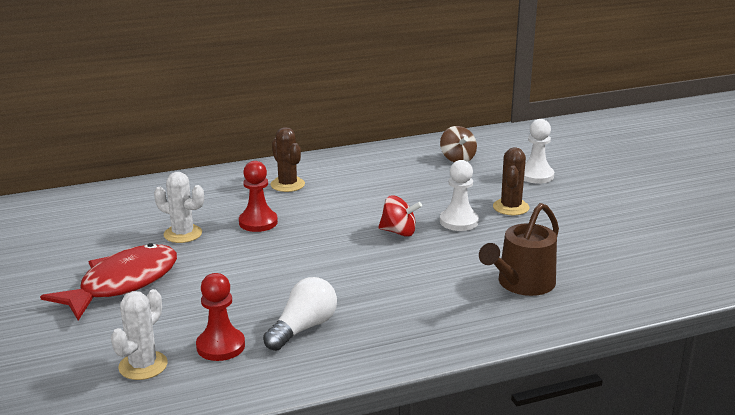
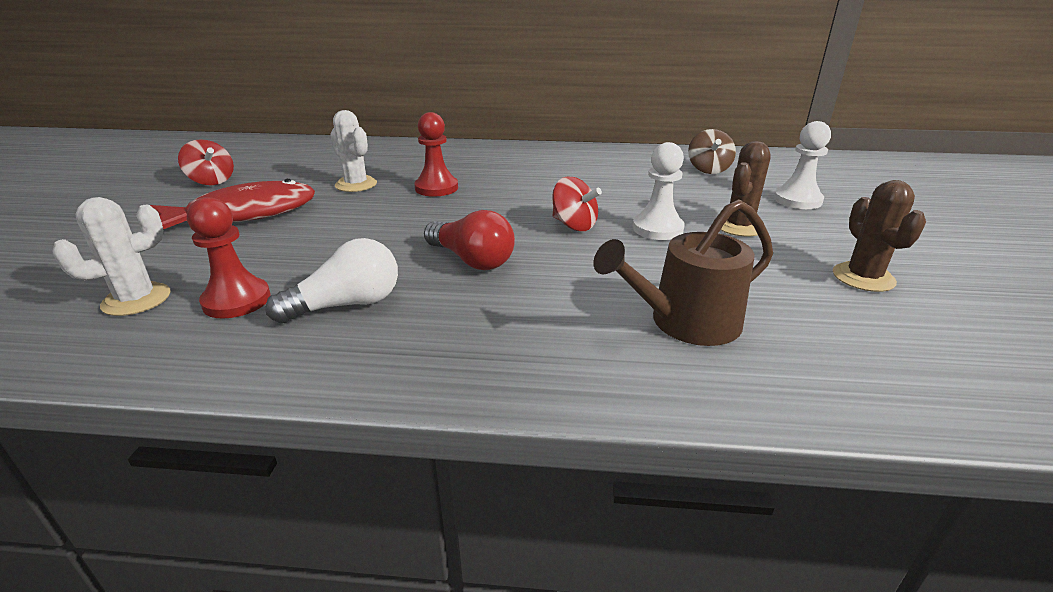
camera: 25 degrees right, 5 degrees up
brown cactus [271,127,305,192] -> brown cactus moved to [833,180,926,292]
none -> red spinning top [178,139,234,185]
none -> red light bulb [424,210,515,270]

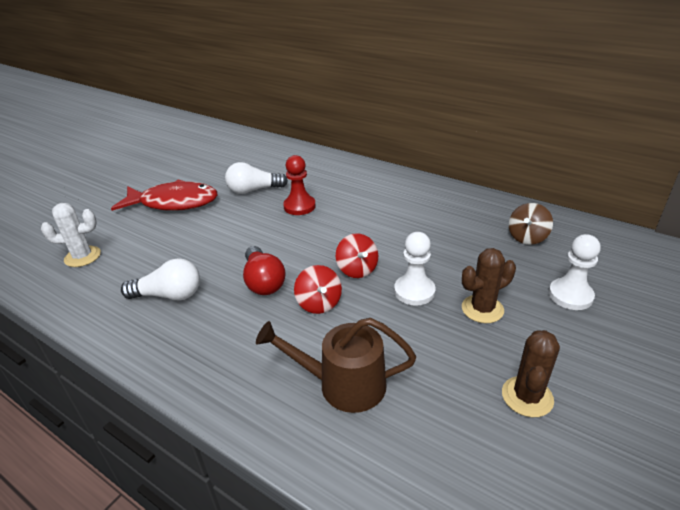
camera: 30 degrees right, 5 degrees up
red spinning top [178,139,234,185] -> red spinning top moved to [294,265,342,314]
red pawn [187,197,271,319] -> none
white cactus [330,110,377,192] -> white light bulb [225,162,288,194]

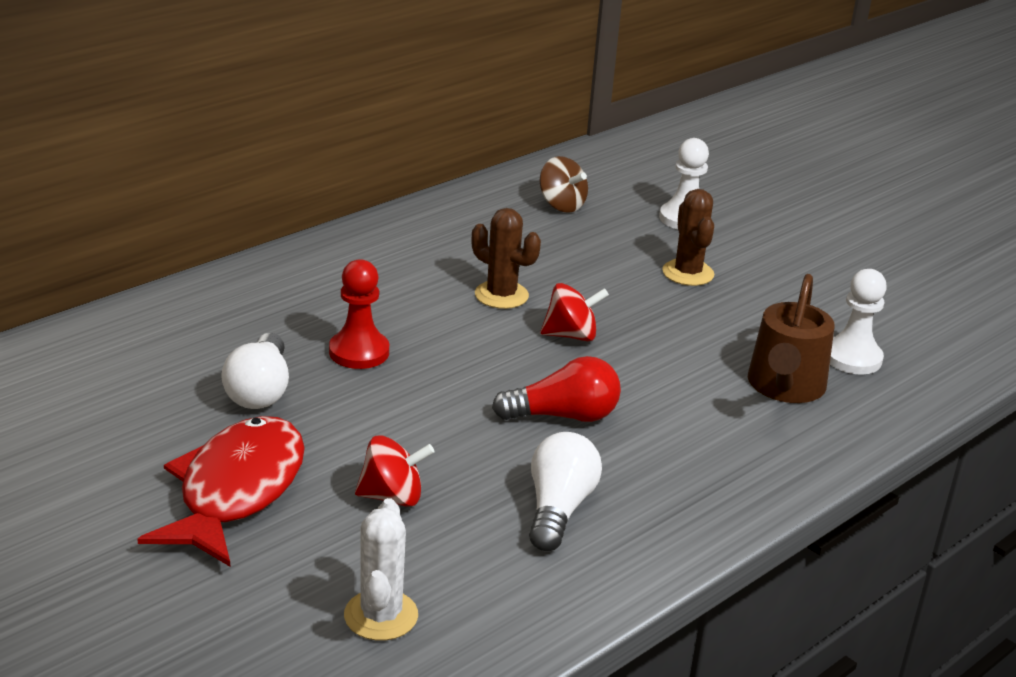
camera: 80 degrees left, 5 degrees down
red spinning top [294,265,342,314] -> red spinning top moved to [355,435,435,507]
white pawn [394,232,435,306] -> white pawn moved to [830,269,887,374]
brown cactus [502,330,560,417] -> brown cactus moved to [471,208,541,309]

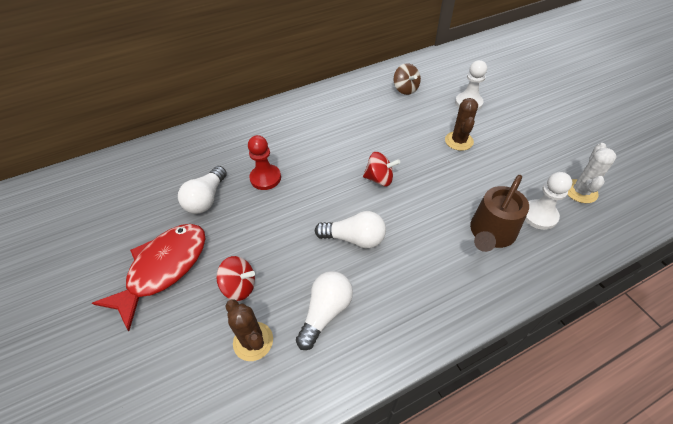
camera: 20 degrees right, 20 degrees up
white cactus [344,498,418,641] -> white cactus moved to [567,143,617,203]
brown cactus [471,208,541,309] -> brown cactus moved to [225,299,273,361]
red light bulb [492,356,621,422] -> white light bulb [314,211,386,248]

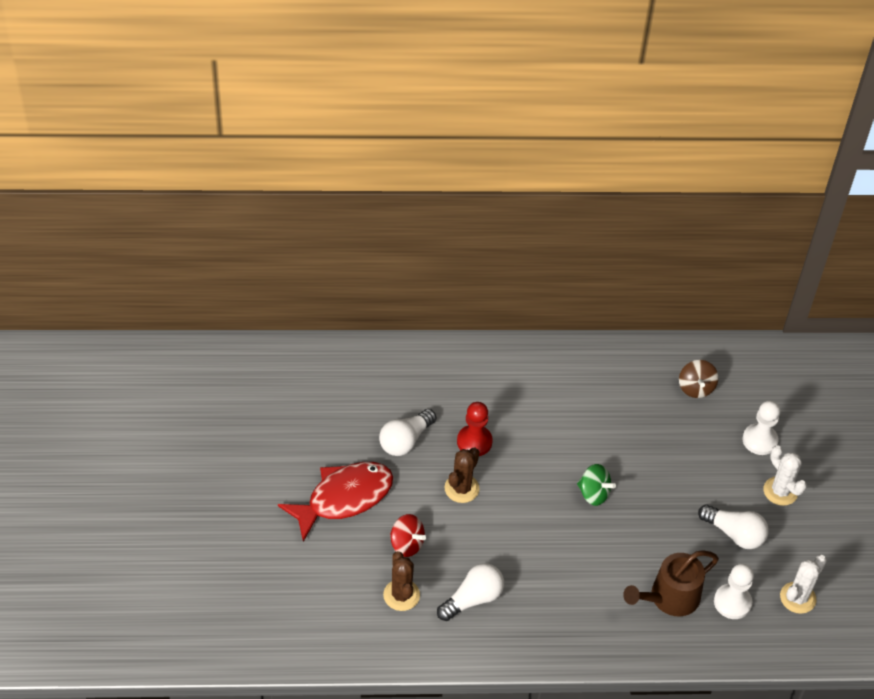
camera: 20 degrees right, 0 degrees up
white light bulb [314,211,386,248] -> white light bulb moved to [698,504,769,549]
red spinning top [363,152,400,186] -> green spinning top [577,464,616,506]
brown cactus [445,98,478,151] -> brown cactus moved to [444,448,480,503]
none -> white cactus [764,445,807,506]

